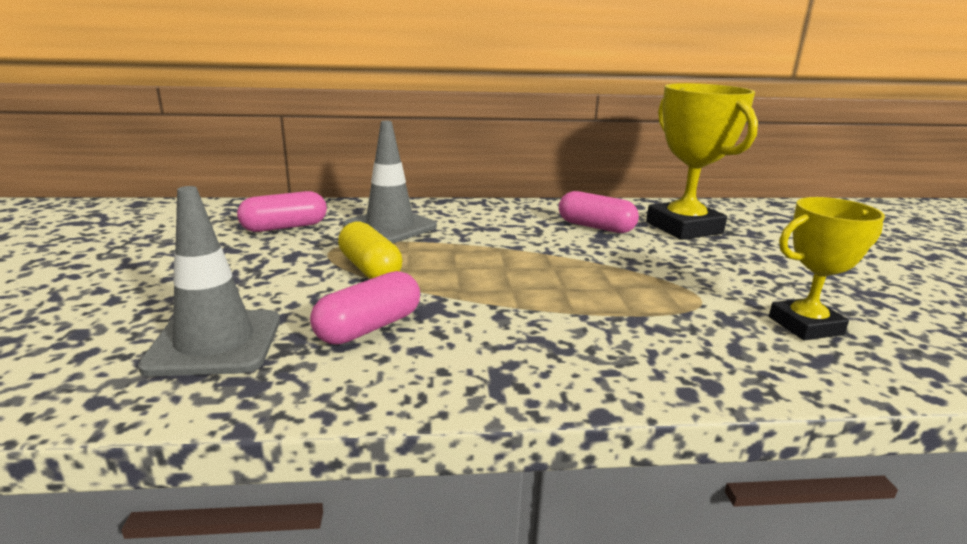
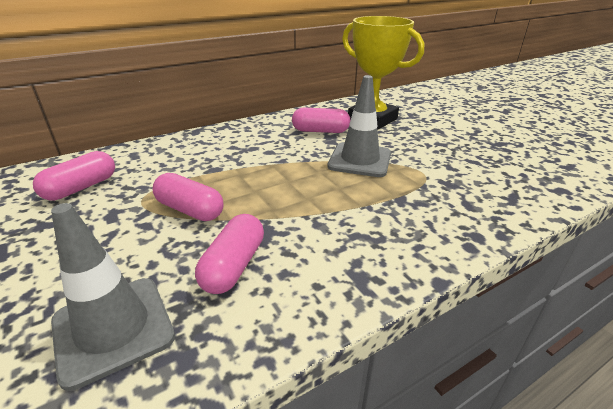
camera: 25 degrees left, 10 degrees up
yellow capsule [338,222,402,279] -> pink capsule [152,173,223,221]
grey traffic cone [343,121,437,243] -> grey traffic cone moved to [327,75,391,177]
yellow trophy [769,197,885,340] -> none

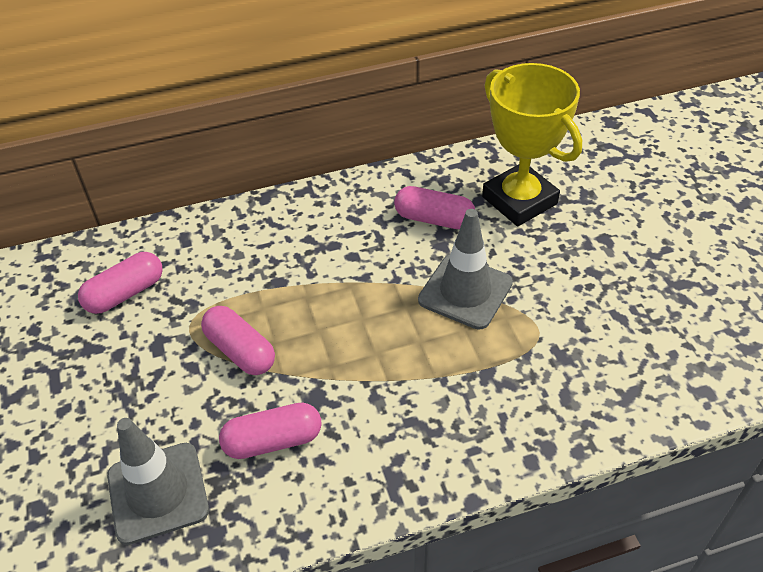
camera: 15 degrees right, 15 degrees up
pink capsule [195,214,264,294] -> pink capsule turned 45 degrees clockwise [219,403,322,459]

